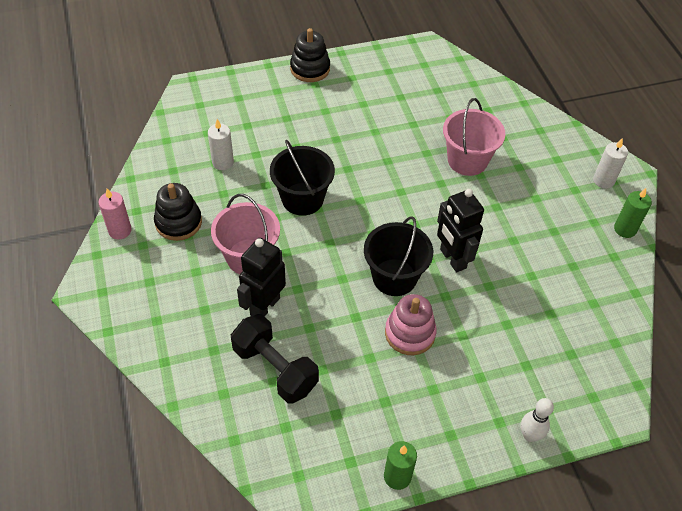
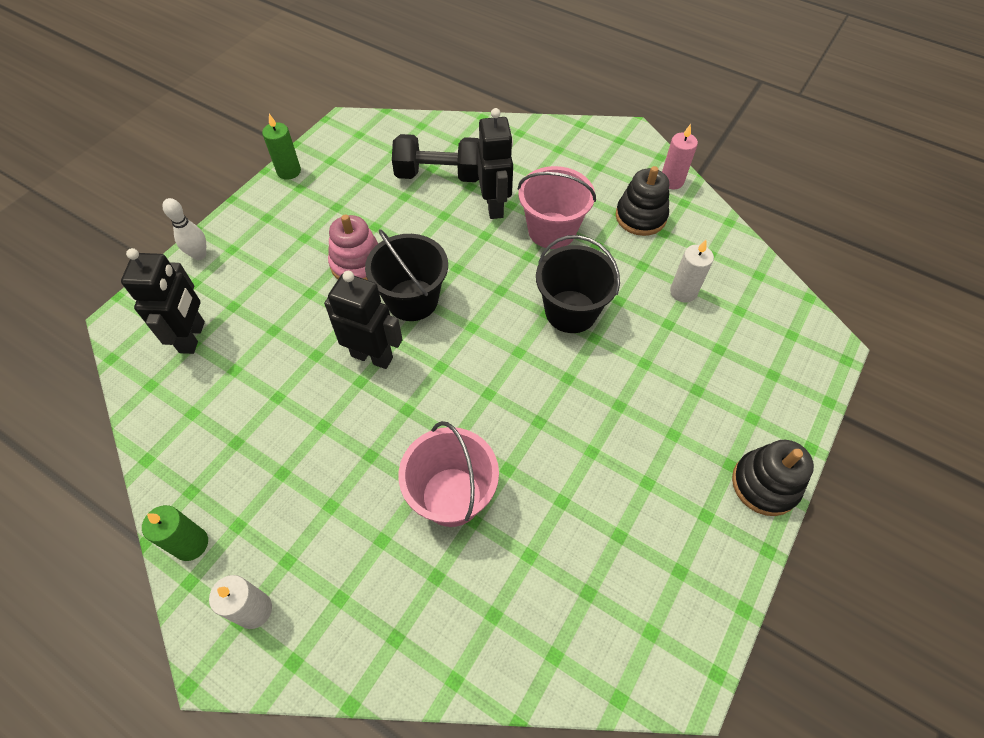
camera: 140 degrees right, 5 degrees up
none -> black robot [121,248,205,354]

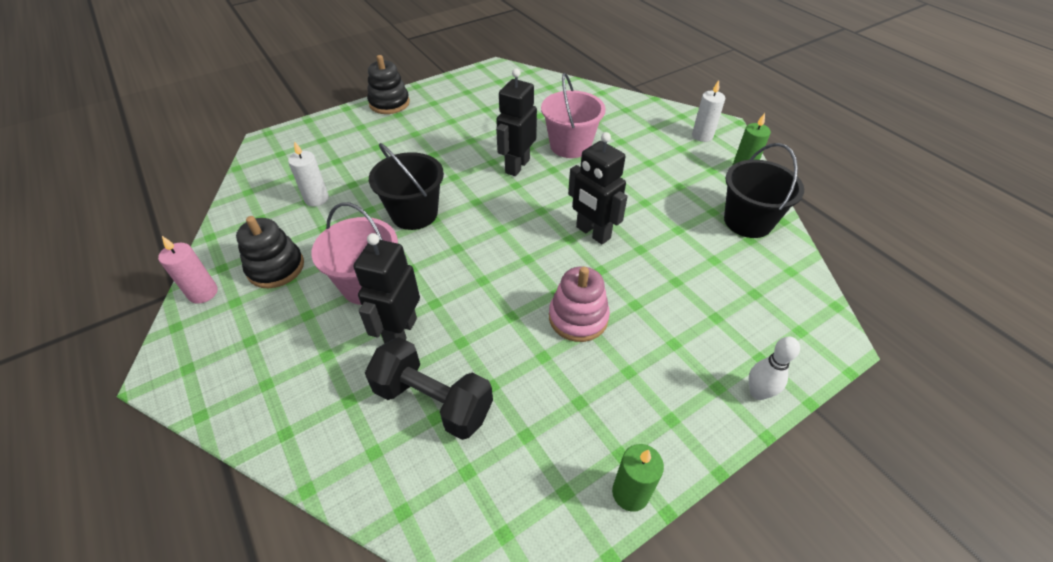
camera: 155 degrees left, 10 degrees down
black robot [121,248,205,354] -> black robot moved to [496,68,537,176]
black bucket [365,229,448,321] -> black bucket moved to [724,143,804,238]

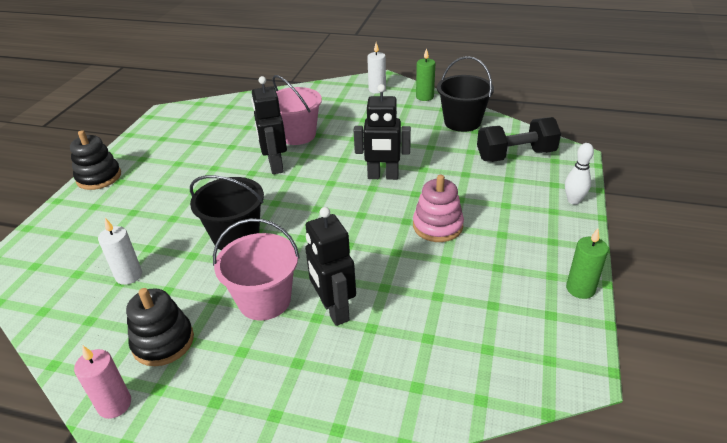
camera: 40 degrees left, 10 degrees down
black dumbbell [365,337,493,440] -> black dumbbell moved to [477,117,561,162]

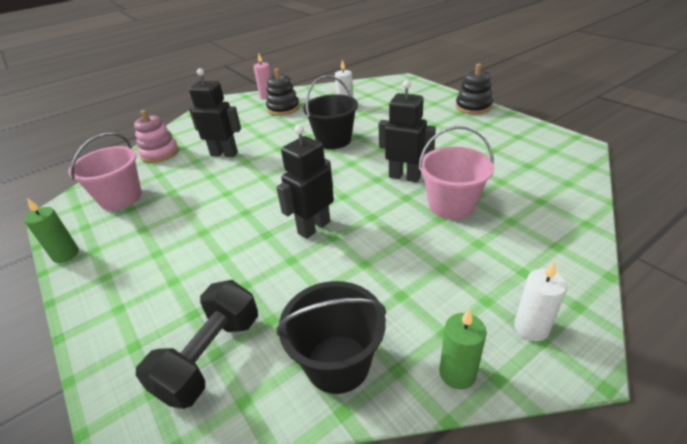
camera: 130 degrees right, 0 degrees up
pink bucket [213,218,300,320] -> pink bucket moved to [68,132,142,210]
pink stacking toy [413,175,464,242] -> pink stacking toy moved to [134,110,179,163]
white bowling pin [565,143,594,205] -> none

